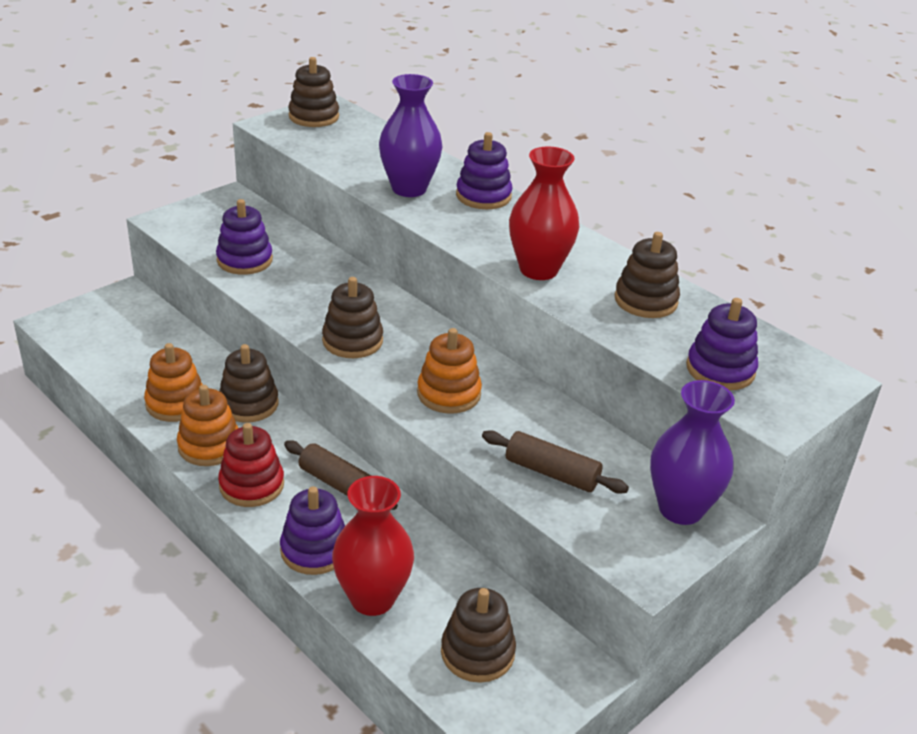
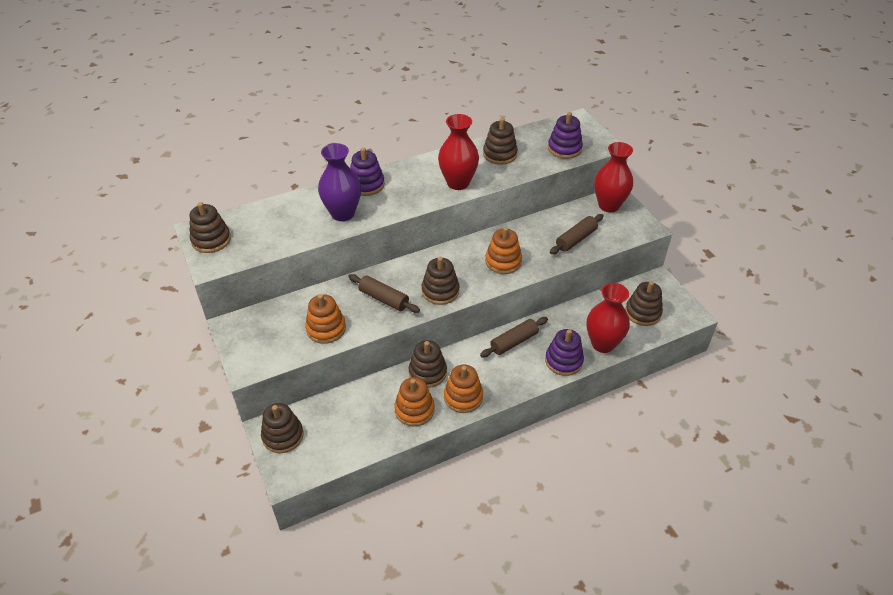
camera: 70 degrees left, 10 degrees up
purple stacking toy [216,199,273,275] -> orange stacking toy [305,294,346,344]
red stacking toy [218,423,284,507] -> none
purple vase [650,380,735,525] -> red vase [594,142,633,212]
none -> brown stacking toy [261,403,303,453]
none -> brown rolling pin [348,274,420,313]

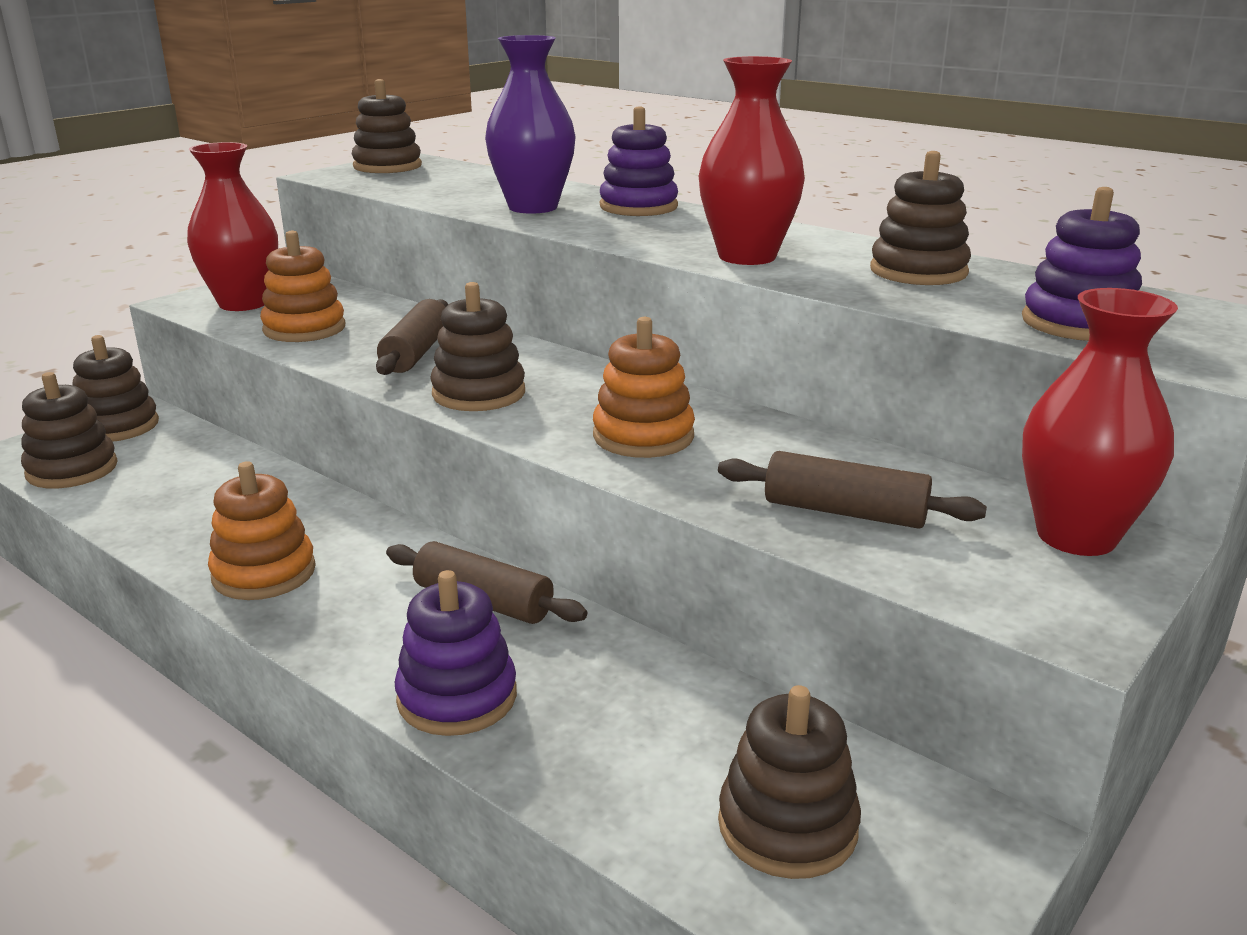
camera: 65 degrees right, 20 degrees down
orange stacking toy [394,377,435,426] -> none
brown stacking toy [408,340,447,388] -> brown stacking toy moved to [21,372,118,489]
red vase [587,283,630,353] -> red vase moved to [187,142,278,311]

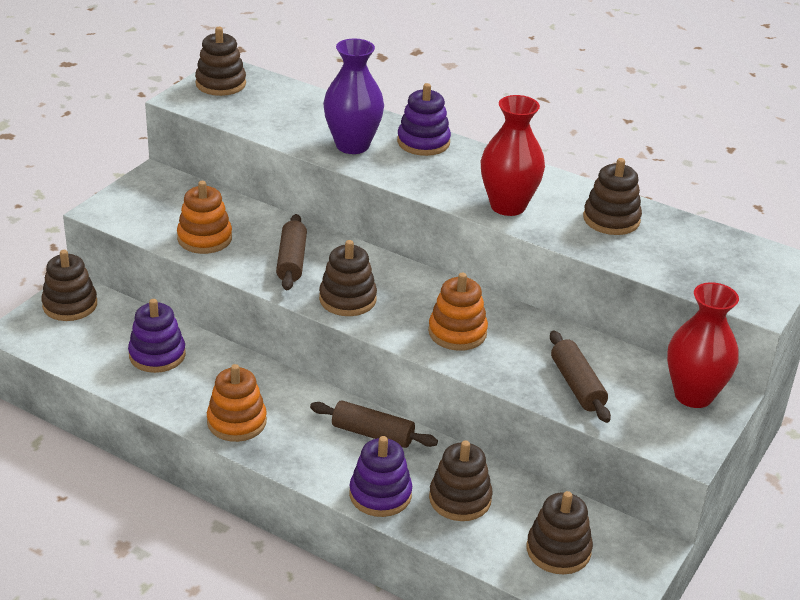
camera: 10 degrees left, 10 degrees up
brown stacking toy [21,372,118,489] -> brown stacking toy moved to [429,440,493,521]
red vase [187,142,278,311] -> none
brown rolling pin [718,451,987,529] -> brown rolling pin turned 60 degrees clockwise [550,330,611,423]
purple stacking toy [1022,187,1142,341] -> purple stacking toy moved to [128,299,186,373]

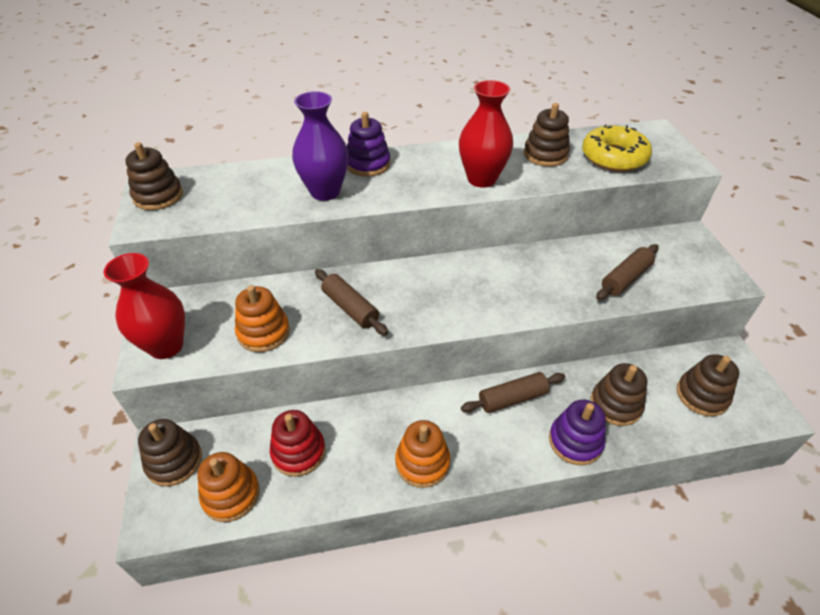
camera: 40 degrees left, 10 degrees up
purple stacking toy [128,299,186,373] -> red stacking toy [270,410,325,477]
brown stacking toy [319,240,377,316] -> none
orange stacking toy [428,273,488,351] -> orange stacking toy moved to [197,452,260,522]
brown rolling pin [550,330,611,423] -> brown rolling pin turned 75 degrees counterclockwise [596,244,659,300]
red vase [667,282,739,408] -> red vase moved to [104,253,185,359]
none -> yellow donut [582,124,652,172]

